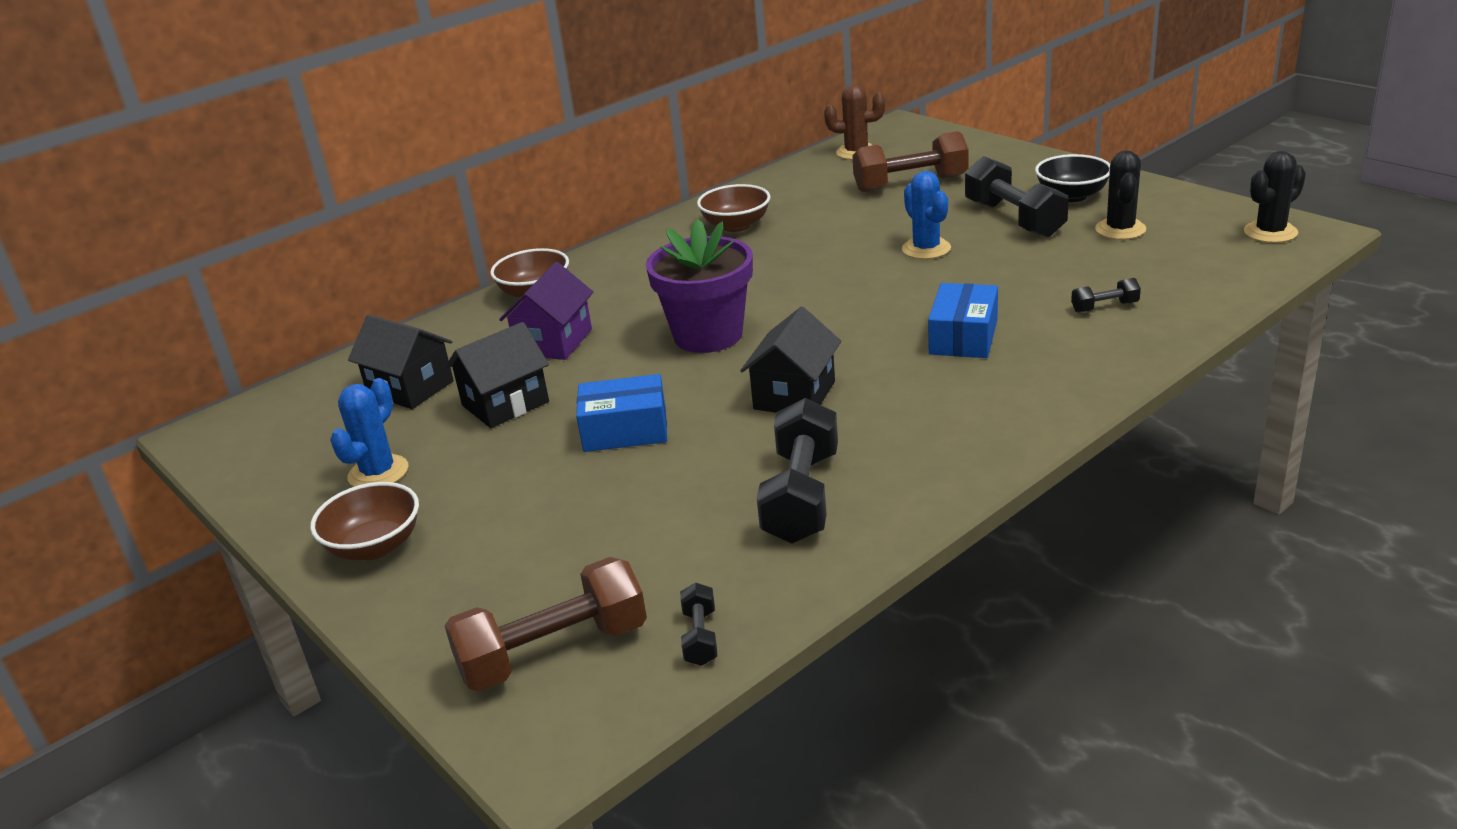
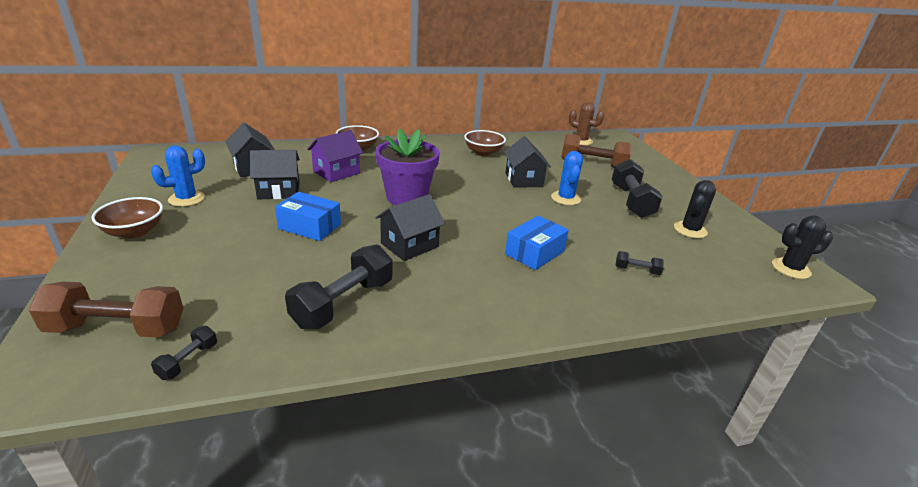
camera: 20 degrees right, 0 degrees up
black bowl [1035,154,1110,202] -> none
none -> black house [504,136,551,188]

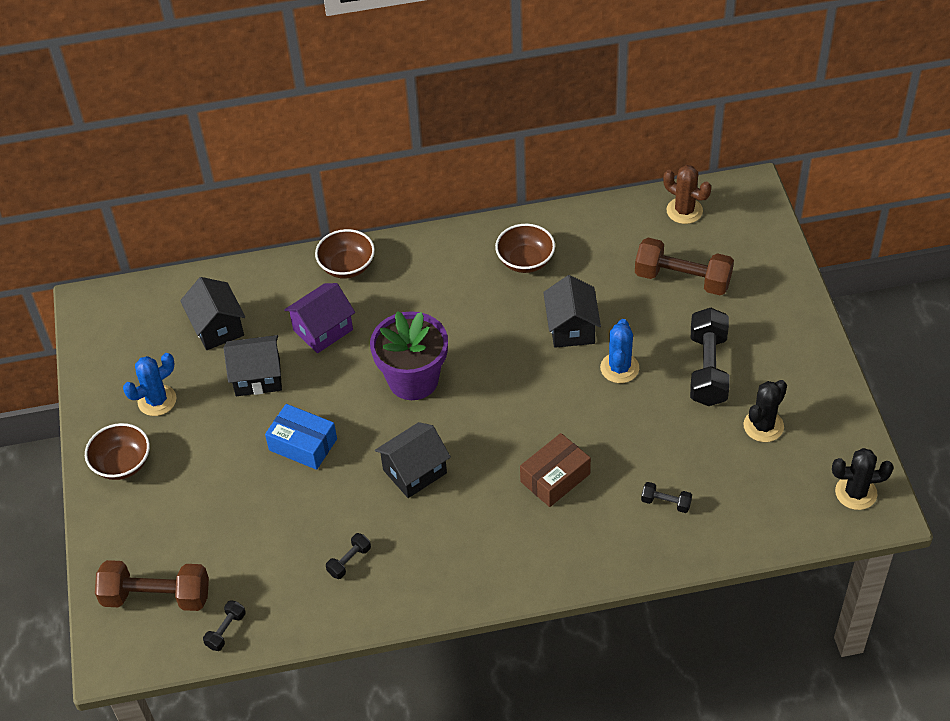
camera: 10 degrees right, 20 degrees up
black dumbbell [285,245,393,329] -> black dumbbell [326,533,371,579], size x0.47
blue box [505,216,569,270] -> brown box [520,433,591,507]

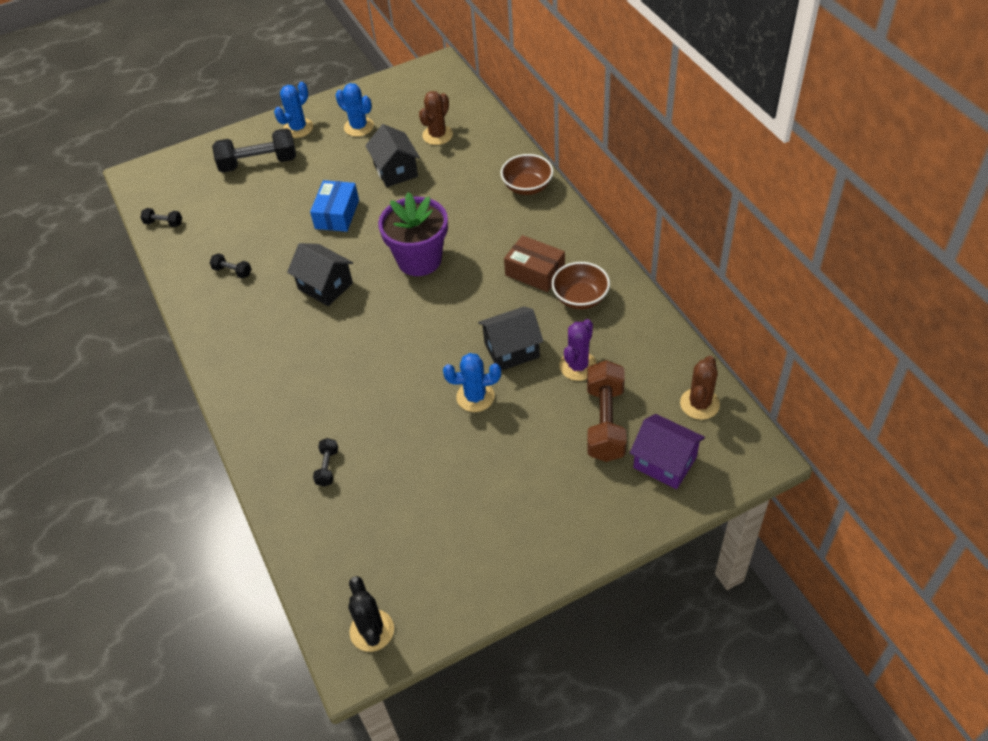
camera: 75 degrees right, 0 degrees up
brown bowl [85,423,150,480] -> blue cactus [274,82,313,138]
brown dumbbell [95,560,209,611] -> none
black house [180,277,245,350] -> brown cactus [419,91,453,145]
purple house [284,283,355,353] -> purple house moved to [630,414,705,489]
brown box [520,433,591,507] -> brown box moved to [504,235,565,292]
black dumbbell [690,308,730,406] -> black dumbbell moved to [212,128,296,173]
black cactus [743,380,787,442] -> none
none -> purple cactus [559,319,597,381]

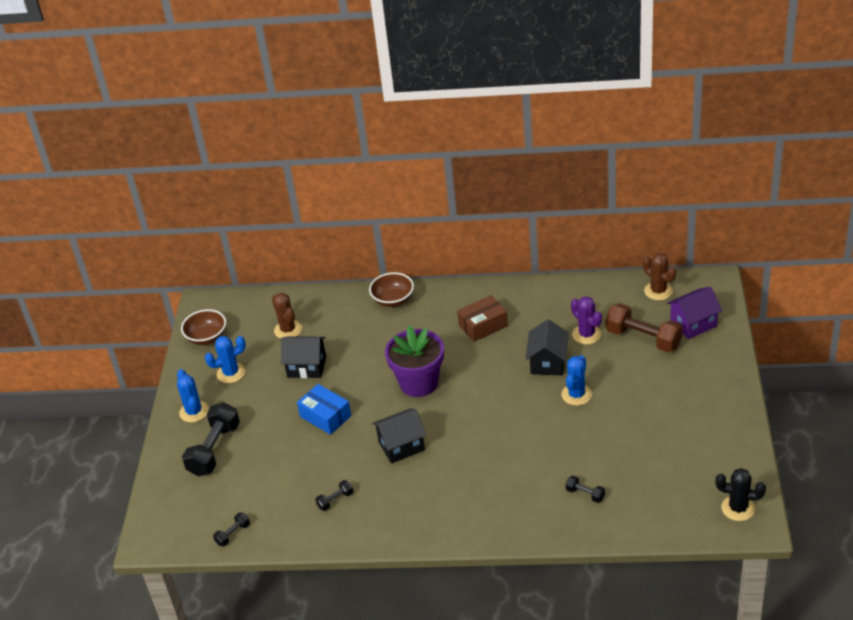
camera: 60 degrees left, 10 degrees down
brown bowl [551,262,610,309] -> brown bowl moved to [181,309,226,345]

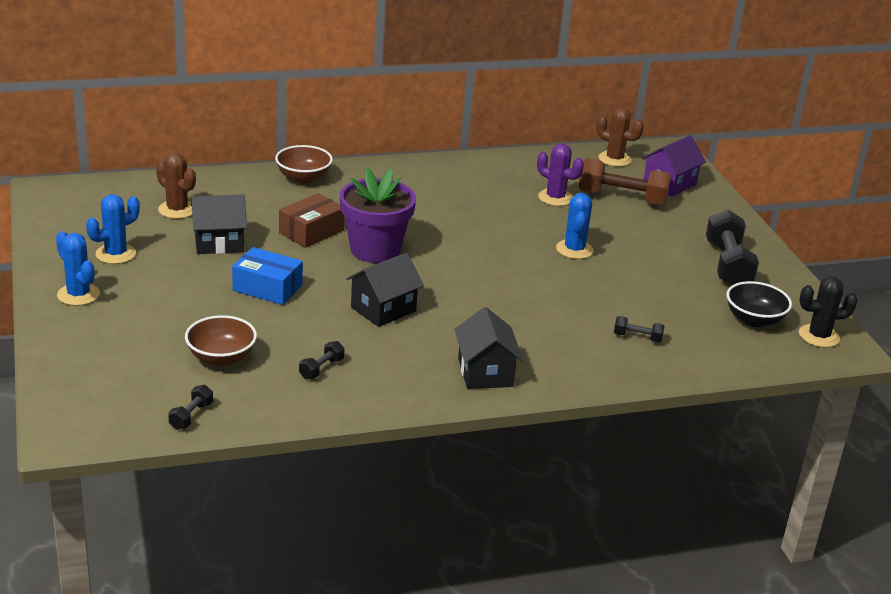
camera: 25 degrees left, 10 degrees down
brown bowl [181,309,226,345] -> brown bowl moved to [185,315,257,366]
black dumbbell [182,402,240,476] -> black dumbbell moved to [706,210,759,286]
brown box [457,295,508,342] -> brown box moved to [279,193,345,248]
black house [525,319,569,375] -> black house moved to [455,307,523,389]
none -> black bowl [726,281,792,327]

